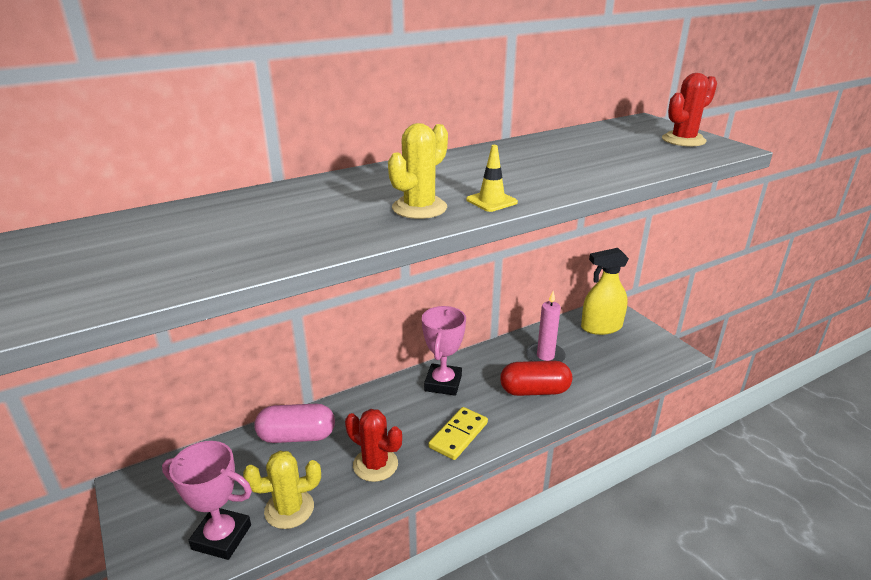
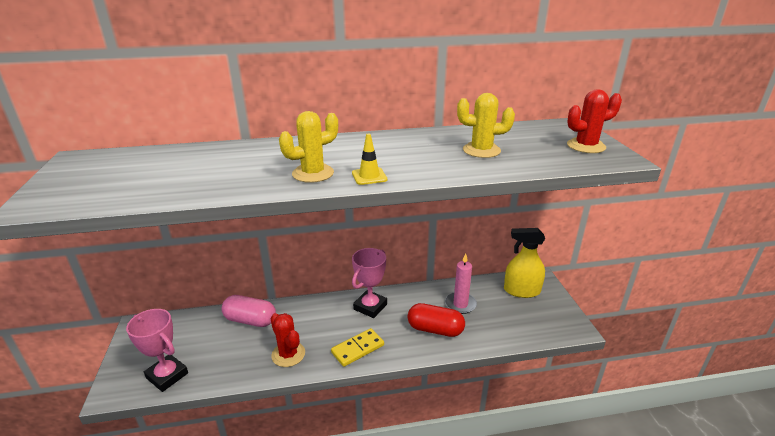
camera: 20 degrees right, 0 degrees up
yellow cactus [243,451,321,529] -> yellow cactus moved to [457,93,515,158]

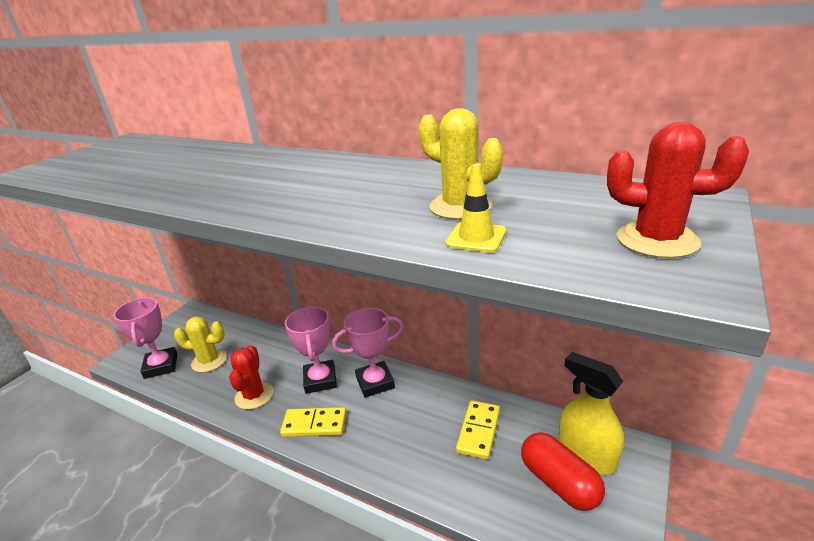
camera: 40 degrees right, 0 degrees up
pink capsule [222,295,276,327] -> none
yellow cactus [279,111,338,183] -> yellow cactus moved to [174,316,227,373]
yellow traffic cone [352,133,387,185] -> yellow traffic cone moved to [445,164,506,253]
red capsule [408,303,465,337] -> red capsule moved to [521,432,605,511]
pink candle [445,253,477,314] -> yellow domino [456,400,500,460]
none -> pink trophy [285,307,337,394]

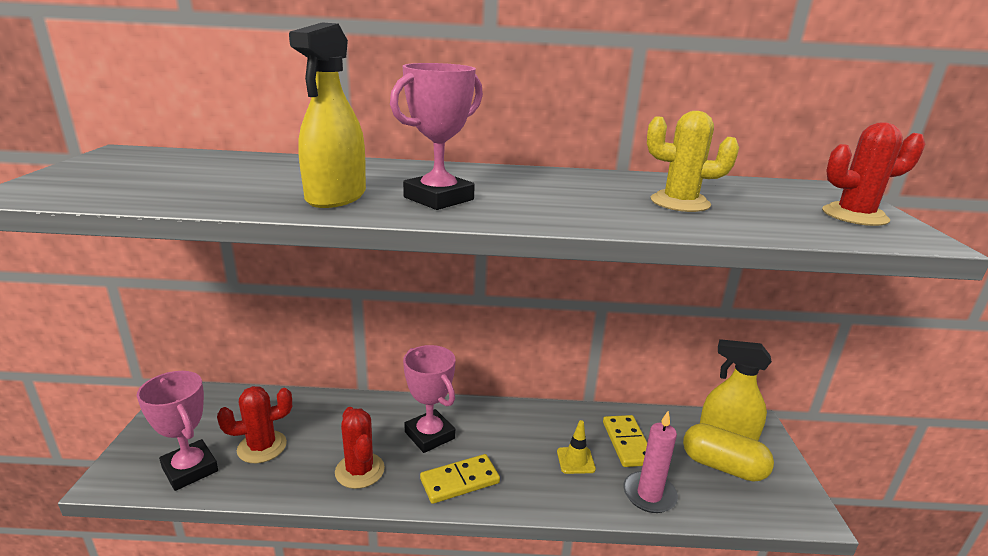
camera: 30 degrees left, 5 degrees down
yellow cactus [174,316,227,373] -> red cactus [217,386,292,463]
pink trophy [332,308,403,398] -> pink trophy moved to [390,63,483,210]
yellow traffic cone [445,164,506,253] -> yellow traffic cone moved to [557,420,596,474]
red capsule [521,432,605,511] -> yellow capsule [683,423,774,482]
none -> yellow spray bottle [289,23,366,208]
none -> pink candle [623,411,678,513]

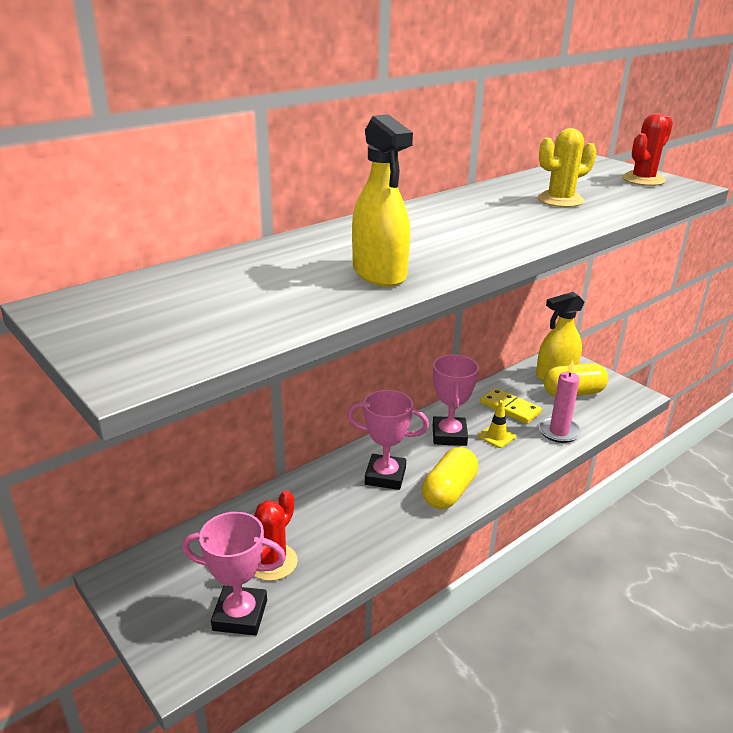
camera: 40 degrees left, 5 degrees up
red cactus [335,407,385,489] -> none
pink trophy [390,63,483,210] -> pink trophy moved to [433,355,479,446]
yellow domino [420,454,500,504] -> yellow capsule [422,447,478,509]

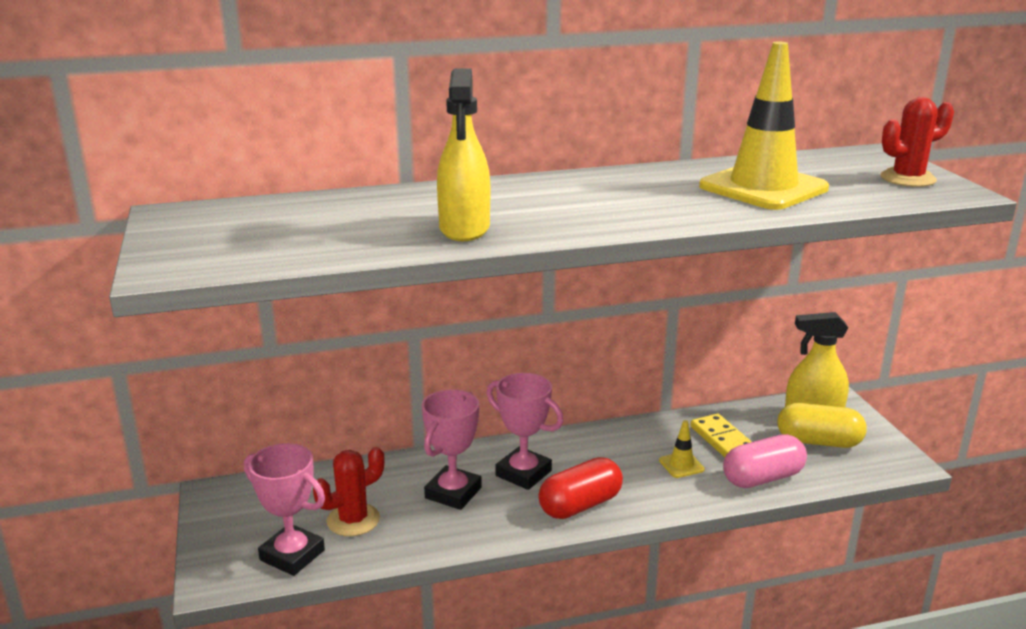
camera: 25 degrees right, 5 degrees down
yellow capsule [422,447,478,509] -> red capsule [538,457,623,519]
pink trophy [433,355,479,446] -> pink trophy moved to [422,390,482,510]
yellow cactus [538,128,597,207] -> yellow traffic cone [699,41,829,210]
pink candle [538,360,581,443] -> pink capsule [723,434,807,488]

